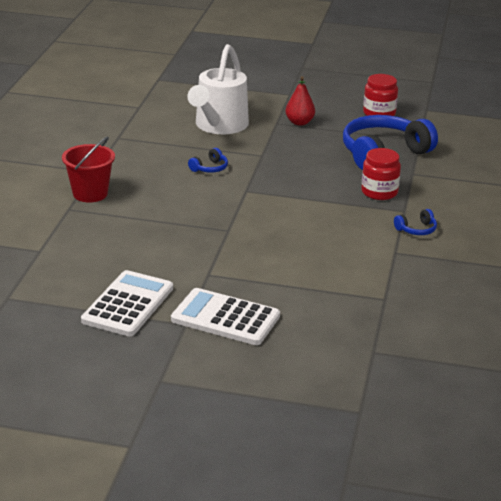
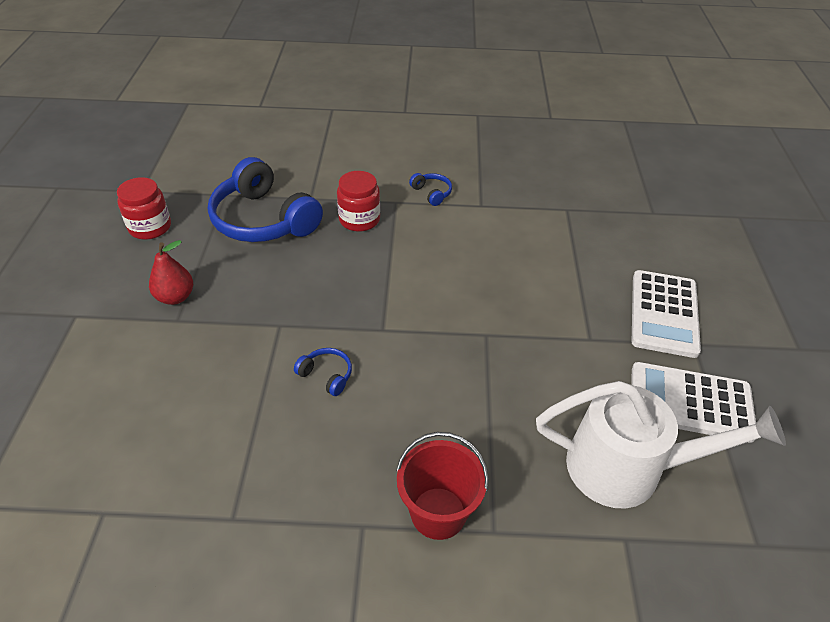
camera: 100 degrees left, 15 degrees up
white watering can [187,44,249,134] -> white watering can moved to [536,381,786,508]

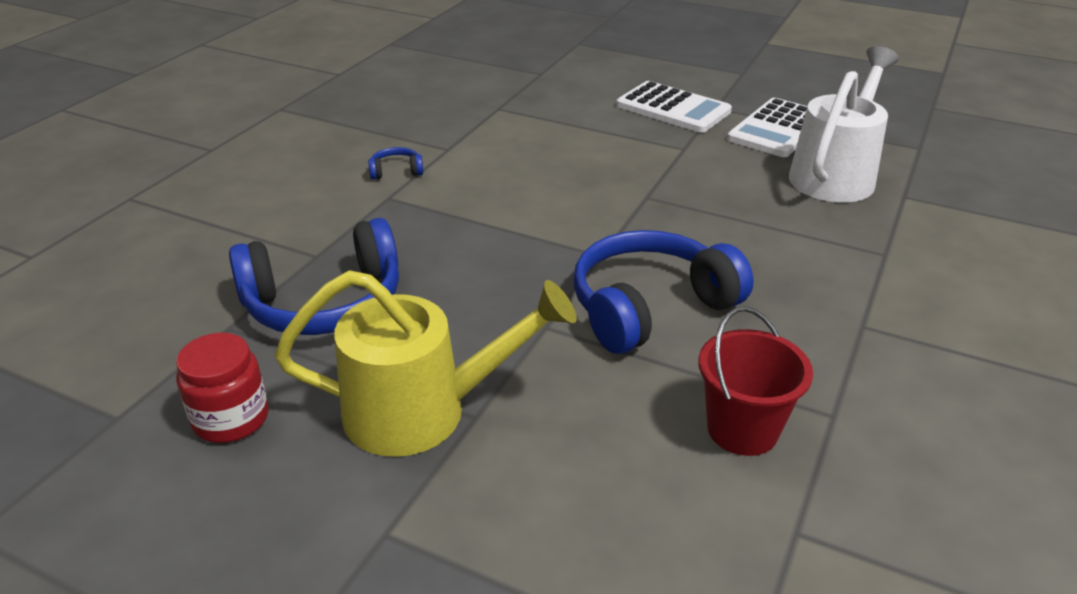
camera: 65 degrees left, 10 degrees down
red pear [149,240,193,305] -> yellow watering can [274,270,577,457]
blue headphones [294,348,352,396] -> blue headphones [573,230,754,354], size x2.44
red jar [337,171,380,232] -> none
red bucket [396,432,489,540] -> red bucket moved to [698,306,813,456]

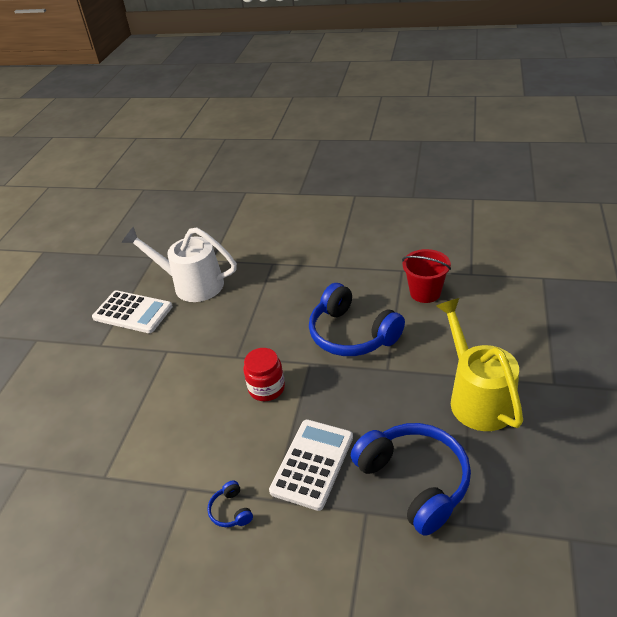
camera: 100 degrees left, 5 degrees up
red jar [176,333,268,443] -> red jar moved to [243,348,285,401]
white calculator [616,81,732,133] -> white calculator moved to [269,419,353,511]

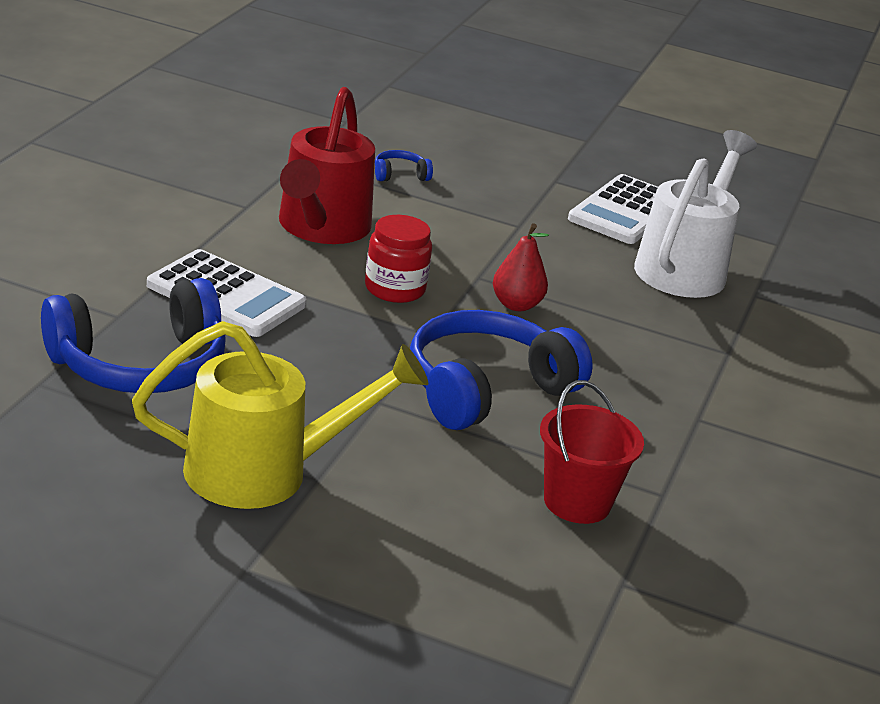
camera: 90 degrees right, 10 degrees down
blue headphones [208,481,253,527] -> blue headphones moved to [375,150,433,181]
none -> red watering can [279,87,375,244]
none -> red pear [493,223,549,311]

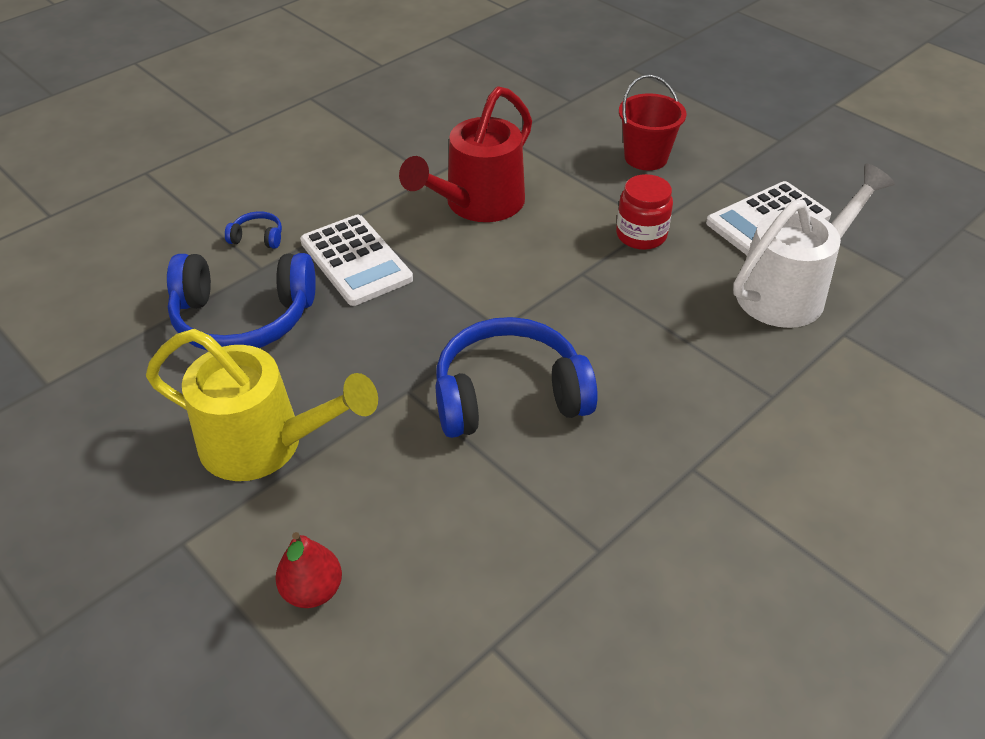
camera: 30 degrees right, 15 degrees up
red jar [365,215,432,303] -> red jar moved to [616,174,673,250]
blue headphones [375,150,433,181] -> blue headphones moved to [225,211,282,249]
red pear [493,223,549,311] -> red pear moved to [275,532,342,608]
red bucket [540,380,644,524] -> red bucket moved to [619,74,686,170]

